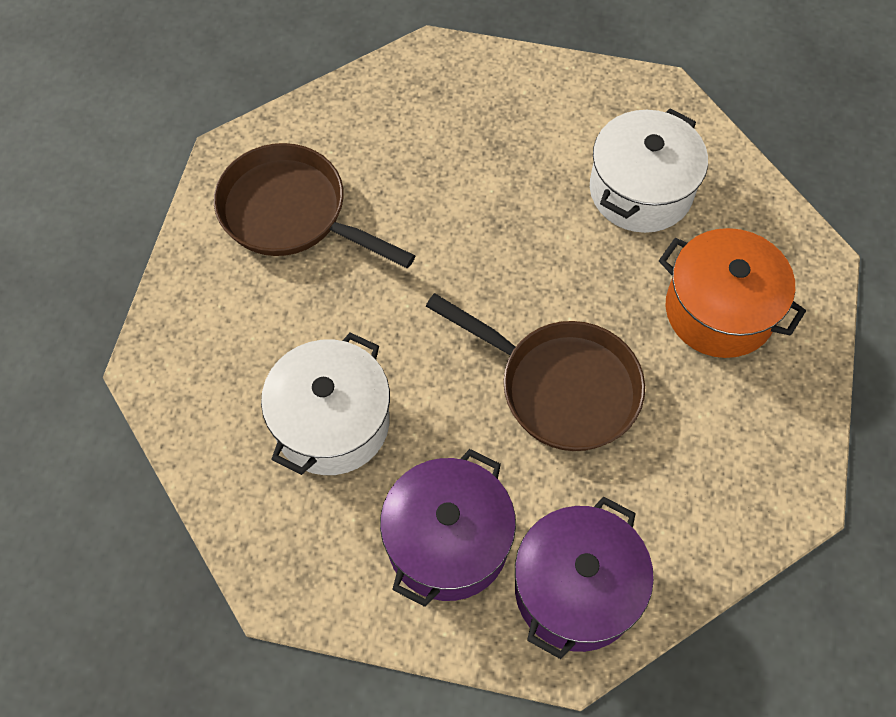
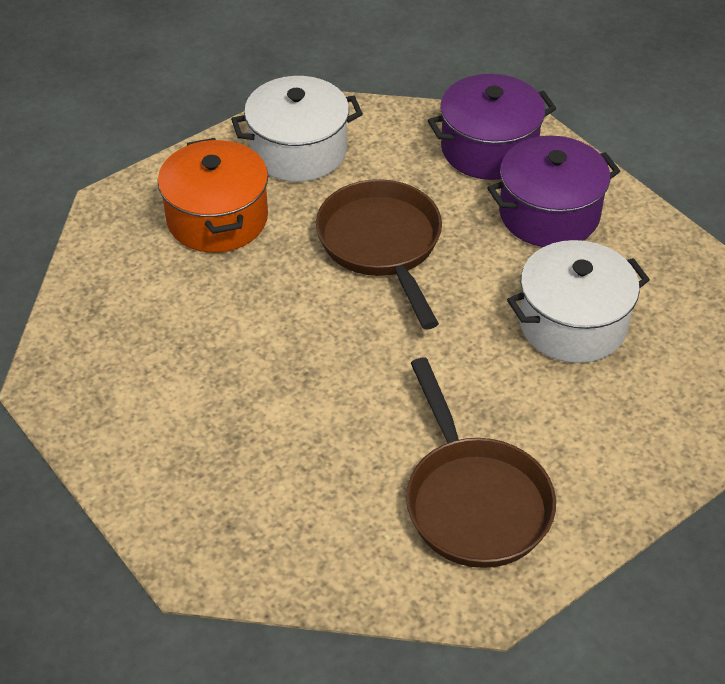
camera: 140 degrees left, 15 degrees down
white pot [590,109,708,233] -> white pot moved to [231,76,363,182]

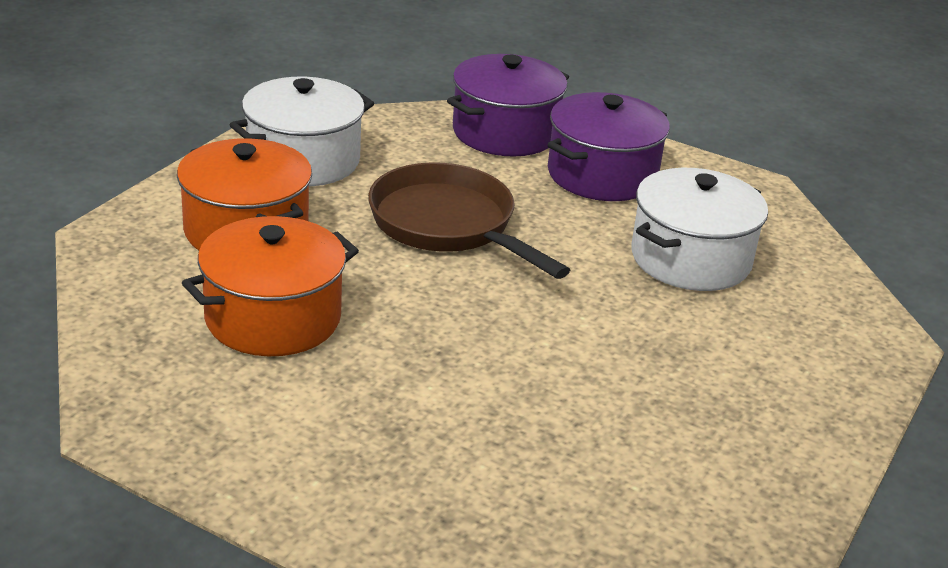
camera: 25 degrees left, 15 degrees down
brown pan [406,357,556,568] -> none
none -> orange pot [182,216,359,356]

